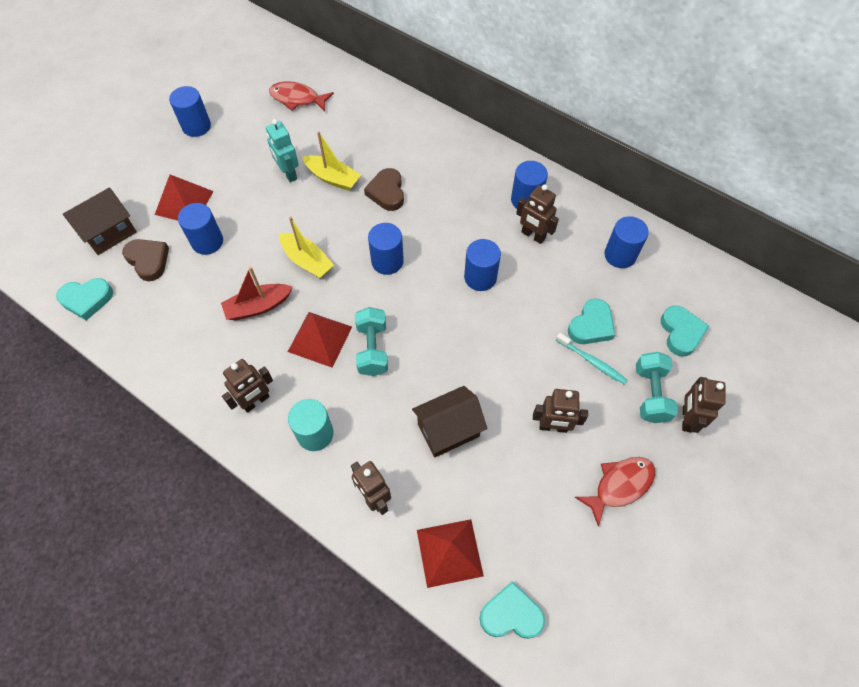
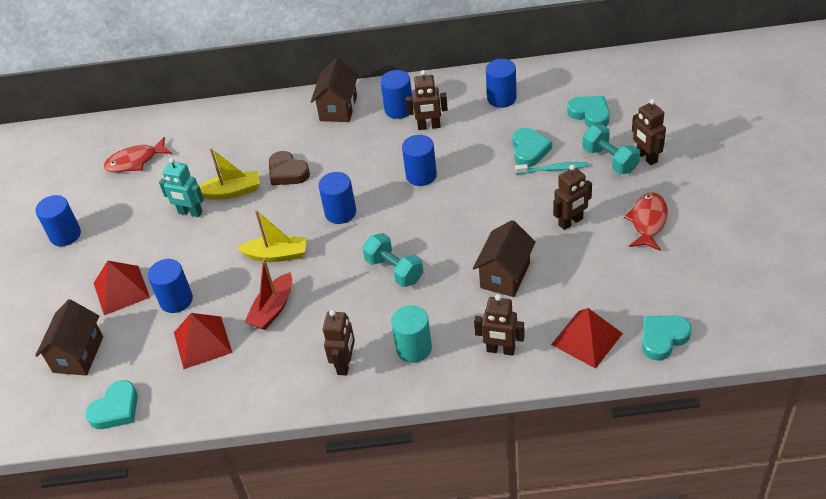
camera: 35 degrees left, 15 degrees down
brown heart [122,239,169,281] -> none
red pyramid [288,312,352,368] -> red pyramid moved to [174,313,232,369]
none -> brown house [311,58,358,122]

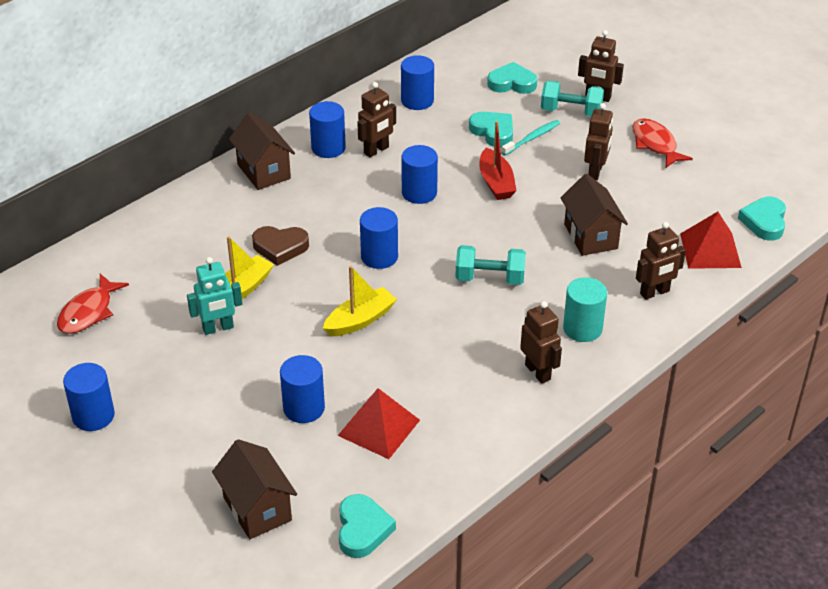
camera: 45 degrees left, 5 degrees down
red pyramid [94,261,150,315] -> none
red boat [244,258,292,330] -> red boat moved to [479,121,517,200]

